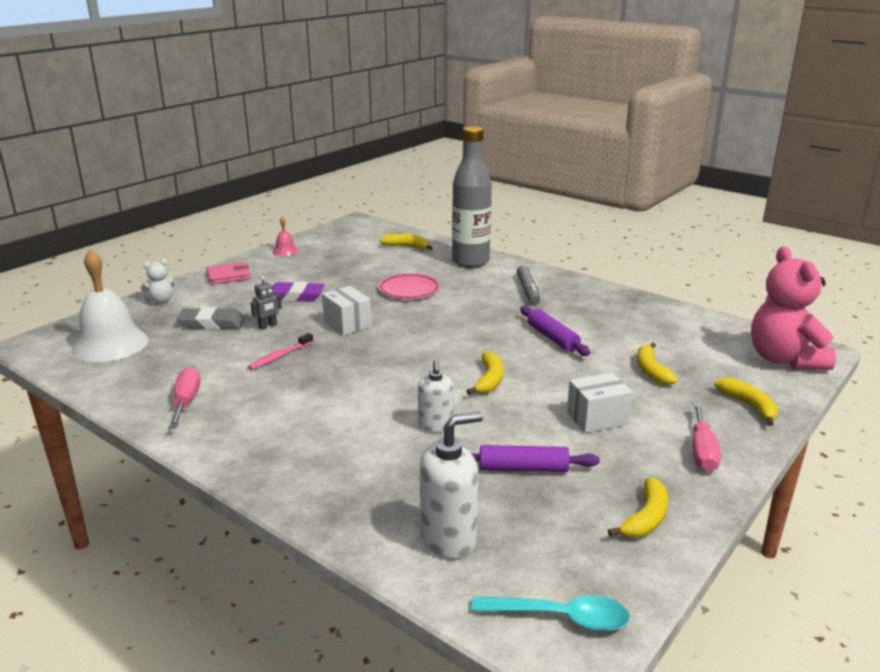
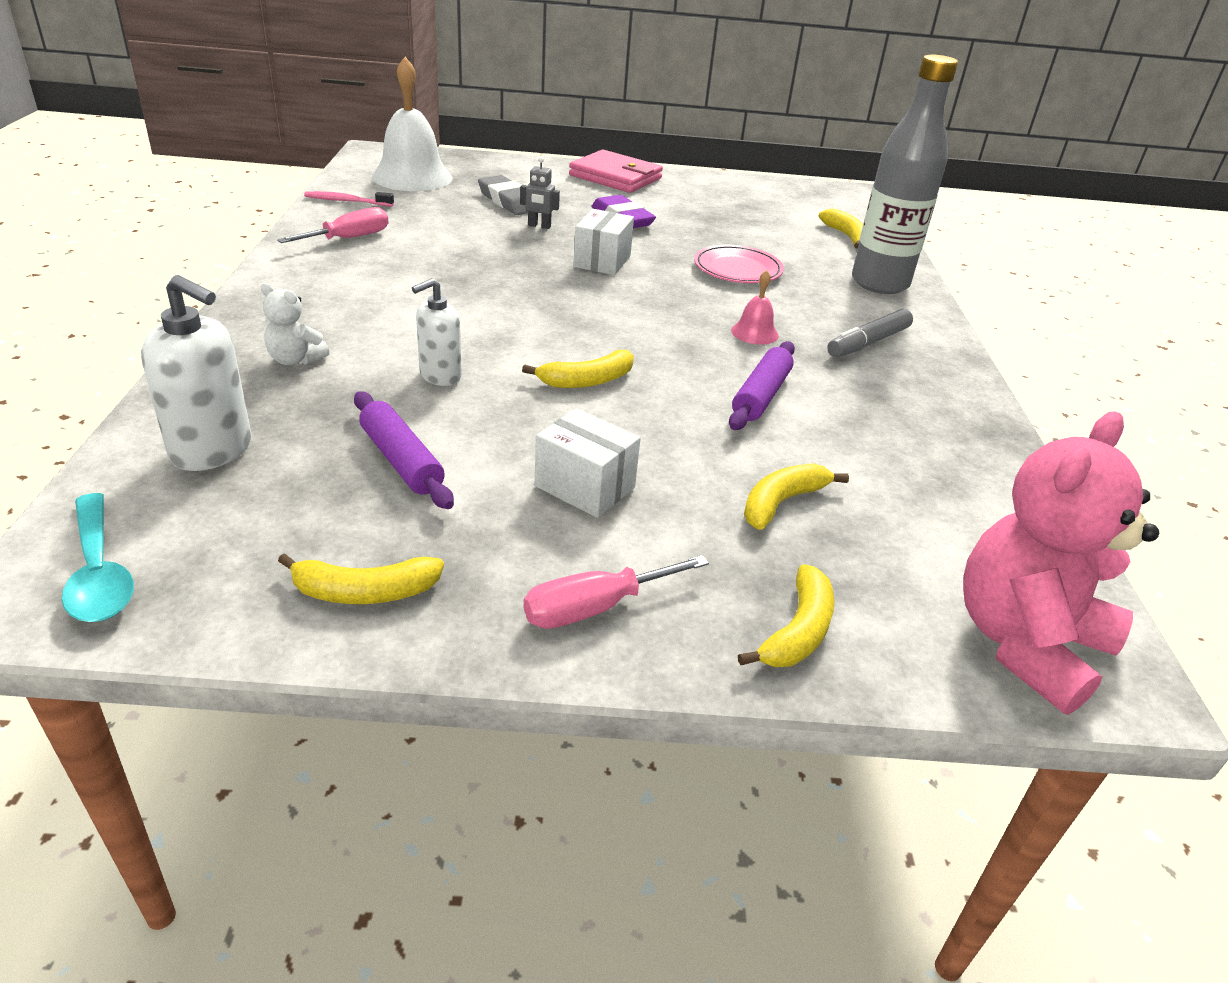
camera: 50 degrees right, 10 degrees up
white teddy bear [140,259,176,304] -> white teddy bear moved to [261,283,330,365]
pink wallet [206,262,251,284] -> pink wallet [569,150,663,193], size x1.52
pink toothbrush [248,333,313,370] -> pink toothbrush moved to [304,191,394,207]
pink bell [272,217,299,256] -> pink bell moved to [731,270,779,345]

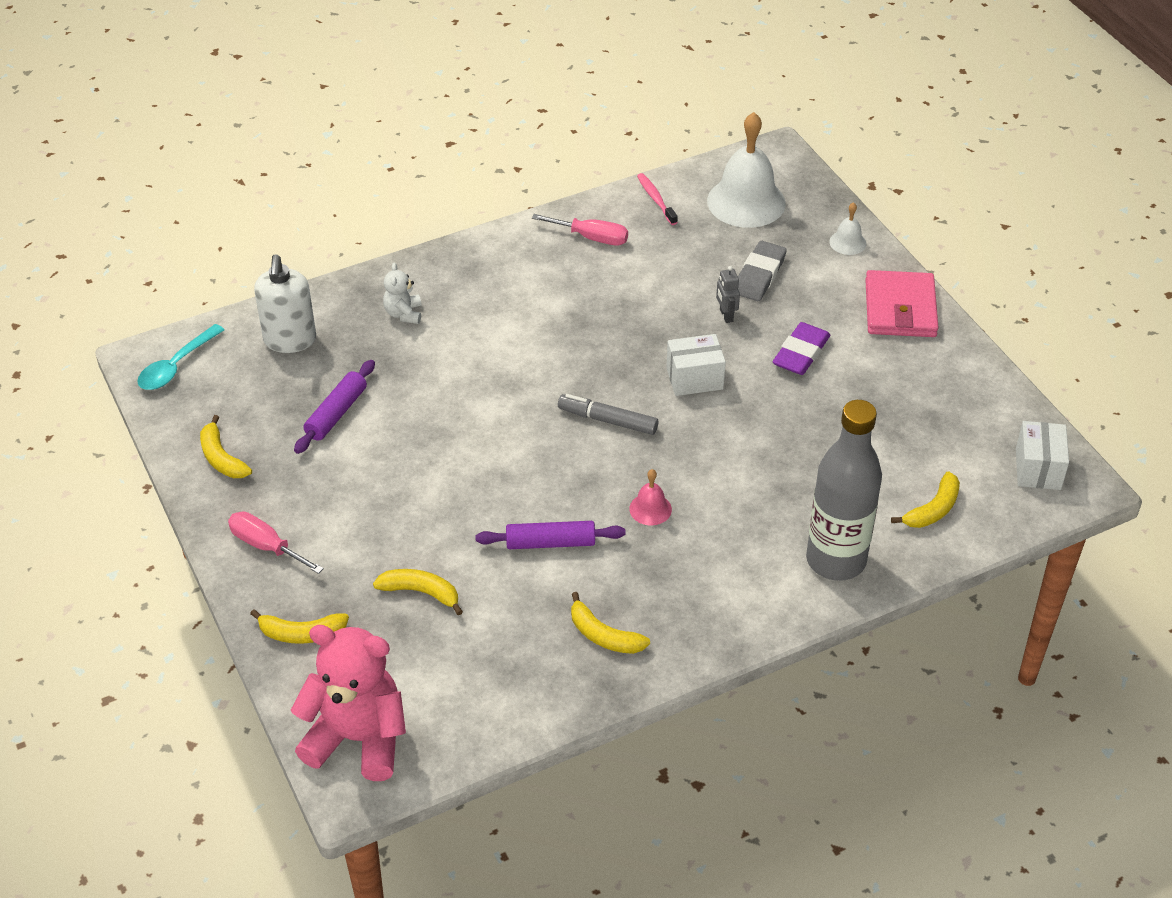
camera: 65 degrees right, 10 degrees up
white soap dispenser [412,278,462,386] -> none
yellow banana [522,350,634,388] -> yellow banana moved to [571,592,650,654]
white box [535,408,641,518] -> white box moved to [1016,421,1069,490]
pink plate [694,245,784,283] -> none
grey marker [827,309,913,357] -> grey marker moved to [558,394,658,435]
none -> white bell [829,202,866,255]

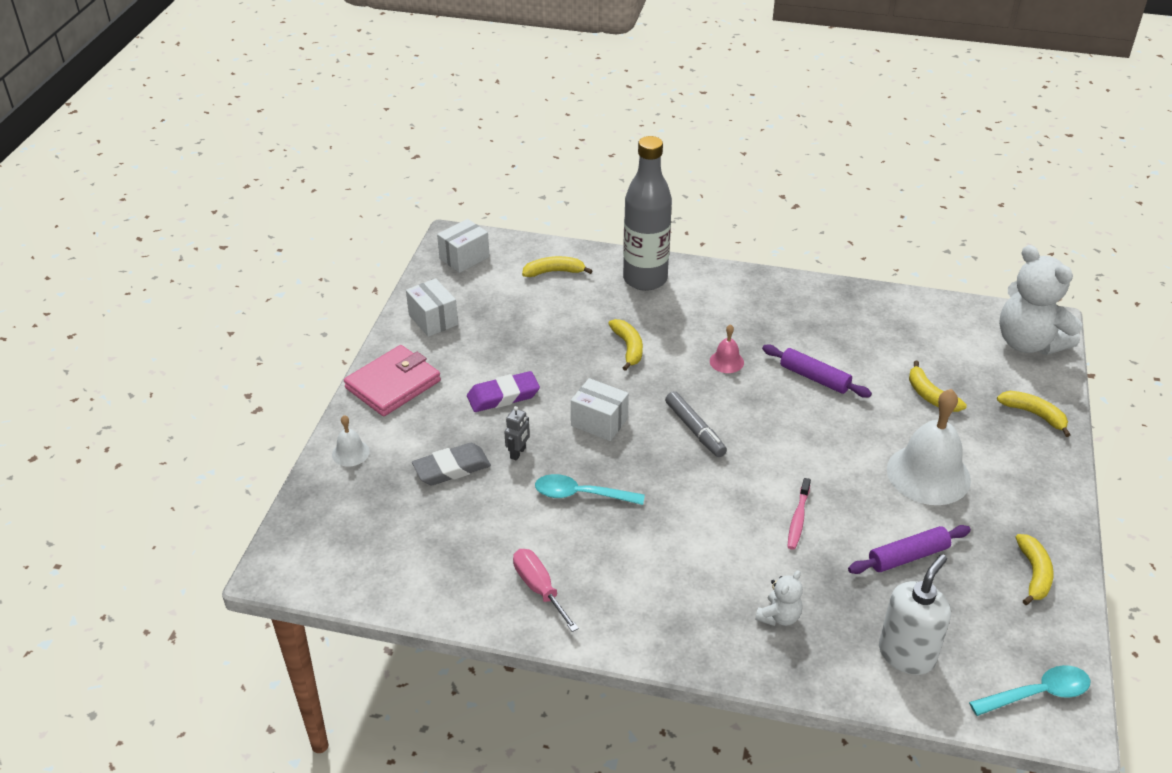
camera: 140 degrees left, 5 degrees down
pink screwdriver [228,511,324,574] -> none
pink teddy bear [291,625,406,781] -> white teddy bear [999,245,1082,355]
yellow banana [571,592,650,654] -> yellow banana moved to [608,319,643,371]
pink toothbrush [637,173,678,225] -> pink toothbrush moved to [787,478,811,550]
white bell [707,112,786,228] -> white bell moved to [887,389,971,505]
none -> white box [406,278,458,337]
none -> turquoise spoon [535,474,645,505]

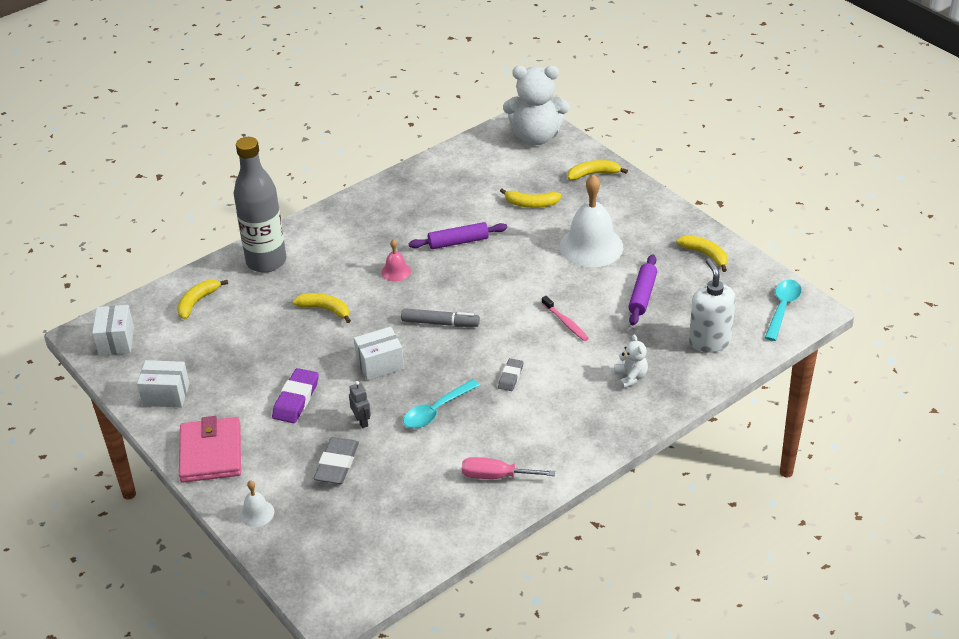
camera: 50 degrees left, 0 degrees up
none -> grey eraser [498,358,523,391]

